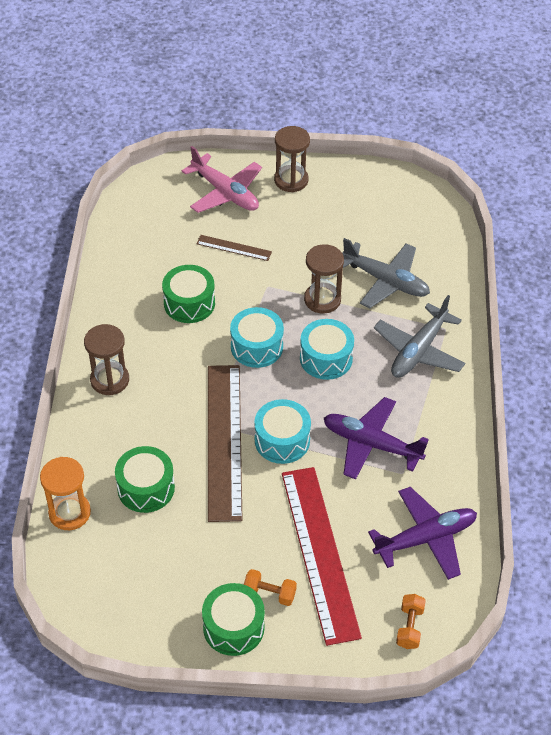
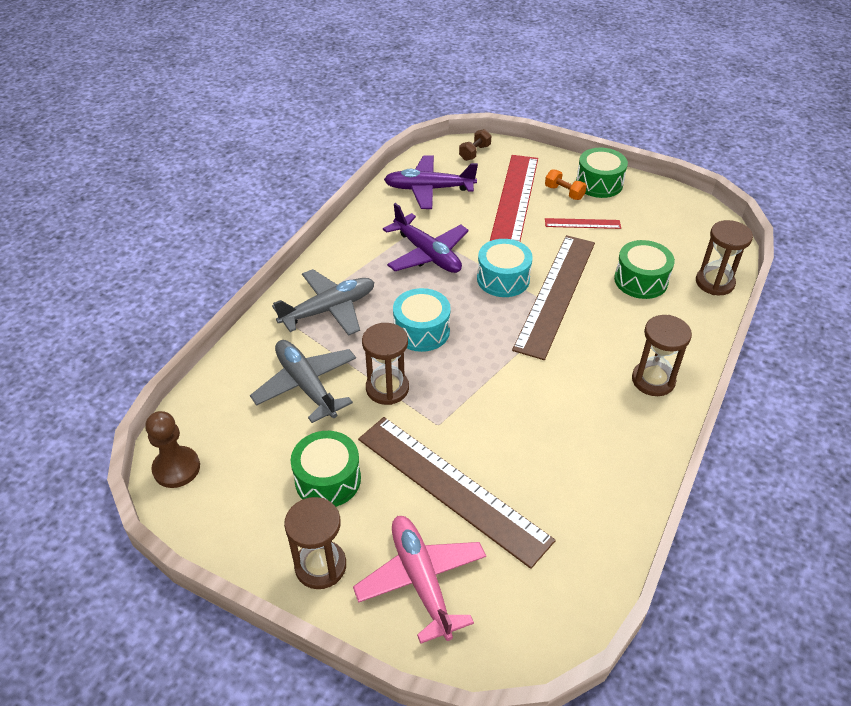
camera: 155 degrees left, 5 degrees down
orange hourglass [40,457,91,530] -> brown hourglass [696,220,753,295]
green drum [162,265,215,323] -> green drum moved to [291,431,361,507]
brown ruler [196,235,272,261] -> brown ruler [358,417,556,569], size x2.23
turquoise drum [230,307,284,368] -> none
orange dumbbell [396,594,426,649] -> brown dumbbell [459,129,491,161]
none -> brown pawn [145,411,200,488]
none -> red ruler [545,218,621,229]

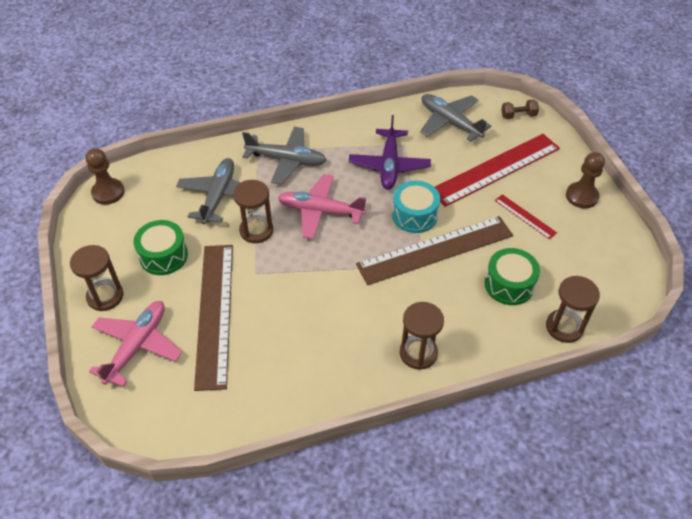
camera: 45 degrees right, 5 degrees up
purple plane [384,155,478,209] -> grey plane [420,94,491,142]
turquoise drum [393,288,451,352] -> pink plane [278,174,366,239]
orange dumbbell [545,169,587,200] -> none
green drum [576,148,628,198] -> brown pawn [566,152,605,208]

